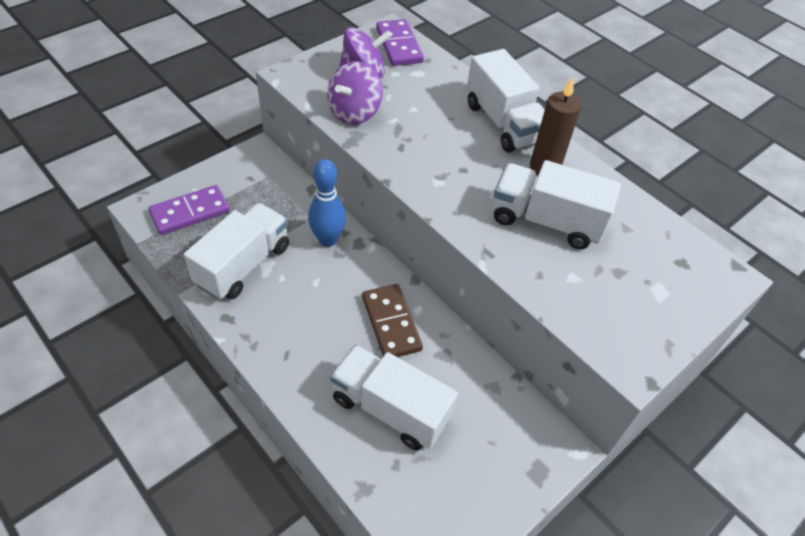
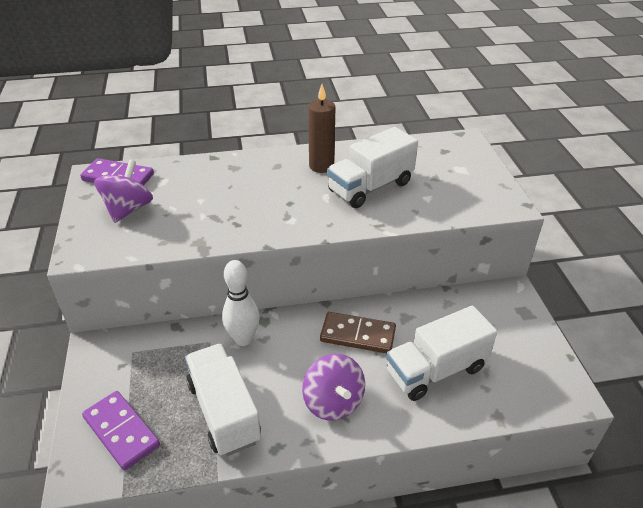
camera: 55 degrees left, 10 degrees down
purple domino [148,185,230,235] -> purple domino turned 45 degrees counterclockwise [82,391,160,471]
blue bowling pin [308,159,346,247] -> white bowling pin [222,260,260,346]
purple spinning top [327,61,383,125] -> purple spinning top moved to [302,354,365,421]
white truck [467,49,545,153] -> none

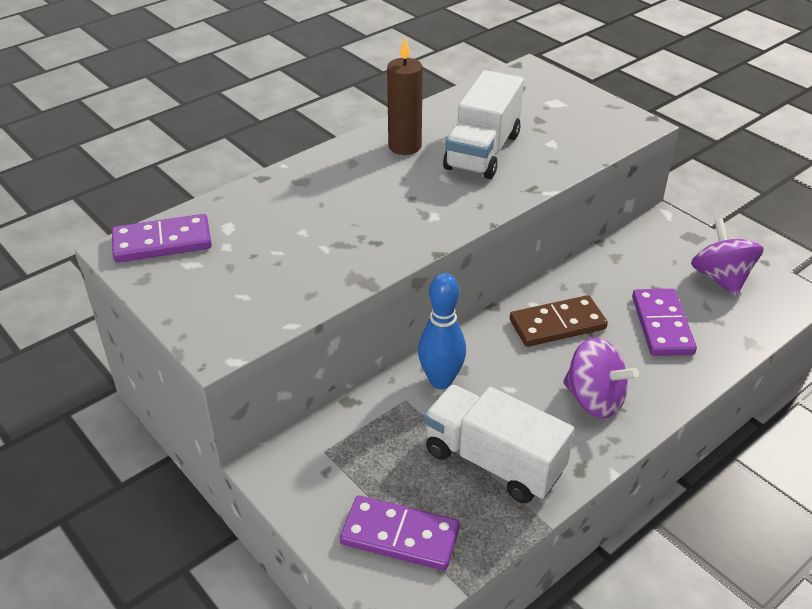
camera: 30 degrees left, 0 degrees up
purple spinning top [94,160,153,223] -> purple spinning top moved to [691,219,764,296]
white bowling pin [222,260,260,346] -> blue bowling pin [418,273,466,389]
white truck [386,306,497,401] -> purple domino [632,289,697,356]

